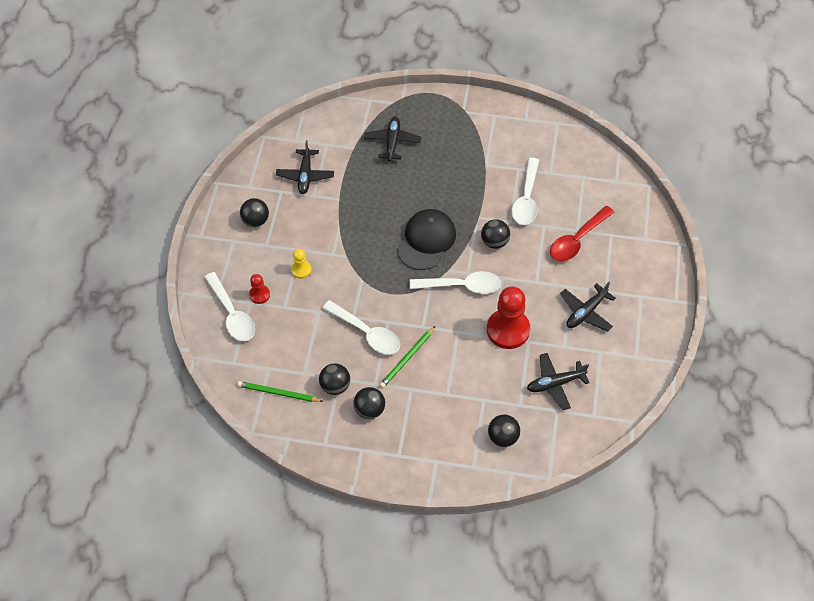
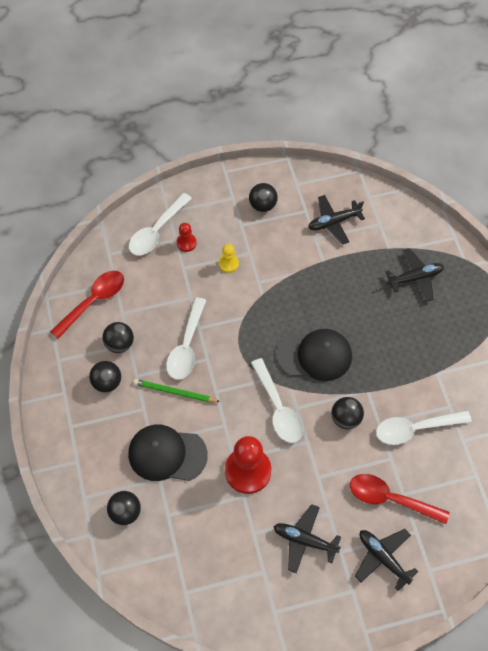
camera: 65 degrees right, 5 degrees up
green pencil [237,381,322,402] -> red spoon [50,271,124,339]
black plane [527,353,589,410] -> black plane moved to [355,529,418,591]
none -> black cap [128,425,208,481]

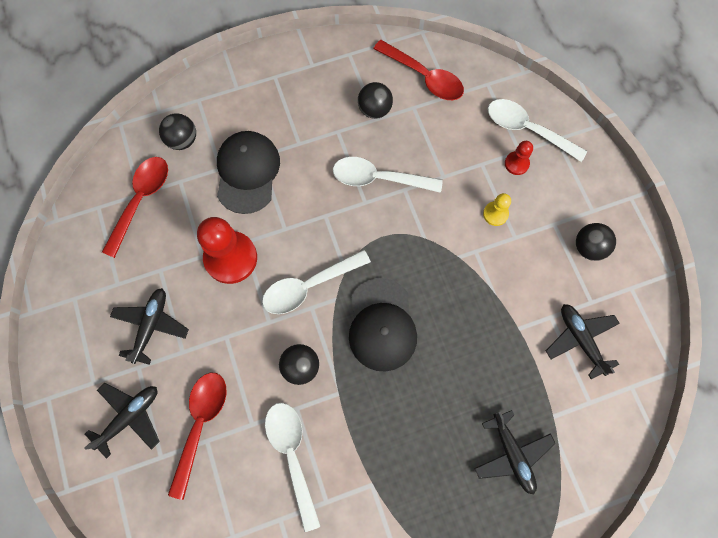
camera: 85 degrees right, 10 degrees up
black ball [89,361,121,392] -> none
green pencil [133,379,220,402] -> none
none -> red spoon [102,157,168,258]

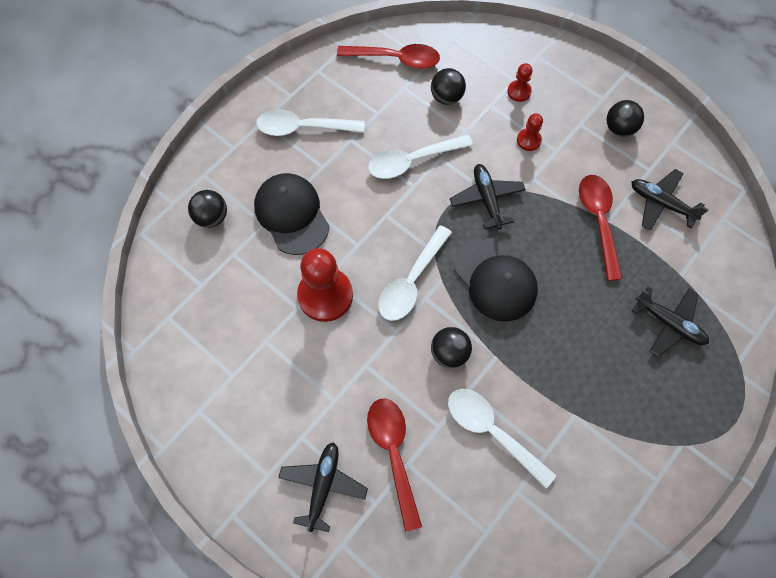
camera: 30 degrees left, 5 degrees down
red spoon [102,157,168,258] -> red spoon moved to [579,175,622,281]
black plane [110,288,189,365] -> black plane moved to [450,164,526,230]
black ball [358,82,393,119] -> black ball moved to [431,68,466,105]
yellow pawn [483,193,511,226] -> red pawn [517,113,543,151]
white spoon [488,99,587,162] -> white spoon moved to [256,109,365,136]

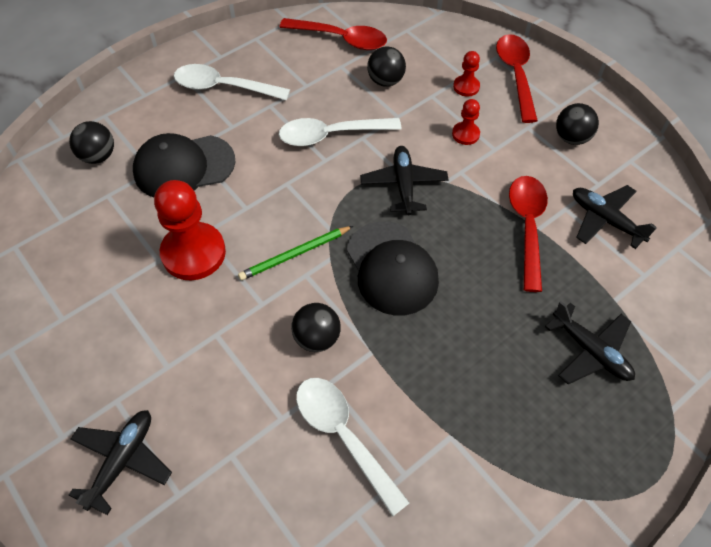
camera: 10 degrees right, 10 degrees down
black cap [254,173,330,255] -> black cap turned 90 degrees counterclockwise [133,133,235,197]
red spoon [367,399,422,532] -> red spoon moved to [496,34,538,123]
white spoon [378,225,452,321] -> green pencil [238,226,353,280]

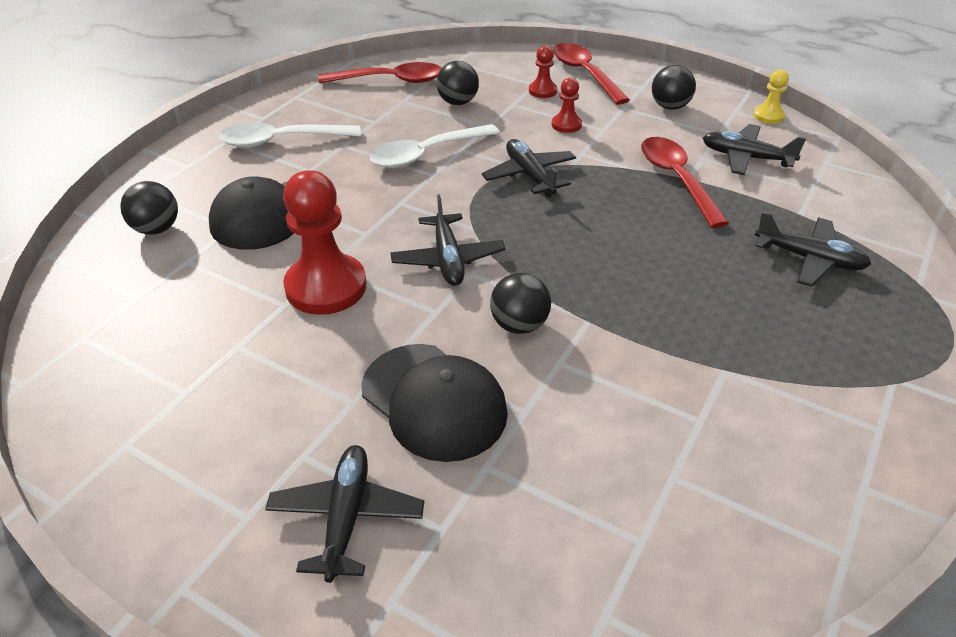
camera: 20 degrees left, 15 degrees down
green pencil [238,226,353,280] -> black plane [390,194,505,286]
white spoon [296,378,410,516] -> none
black cap [347,221,439,316] -> black cap moved to [361,344,508,462]
none -> yellow pawn [753,69,789,124]

